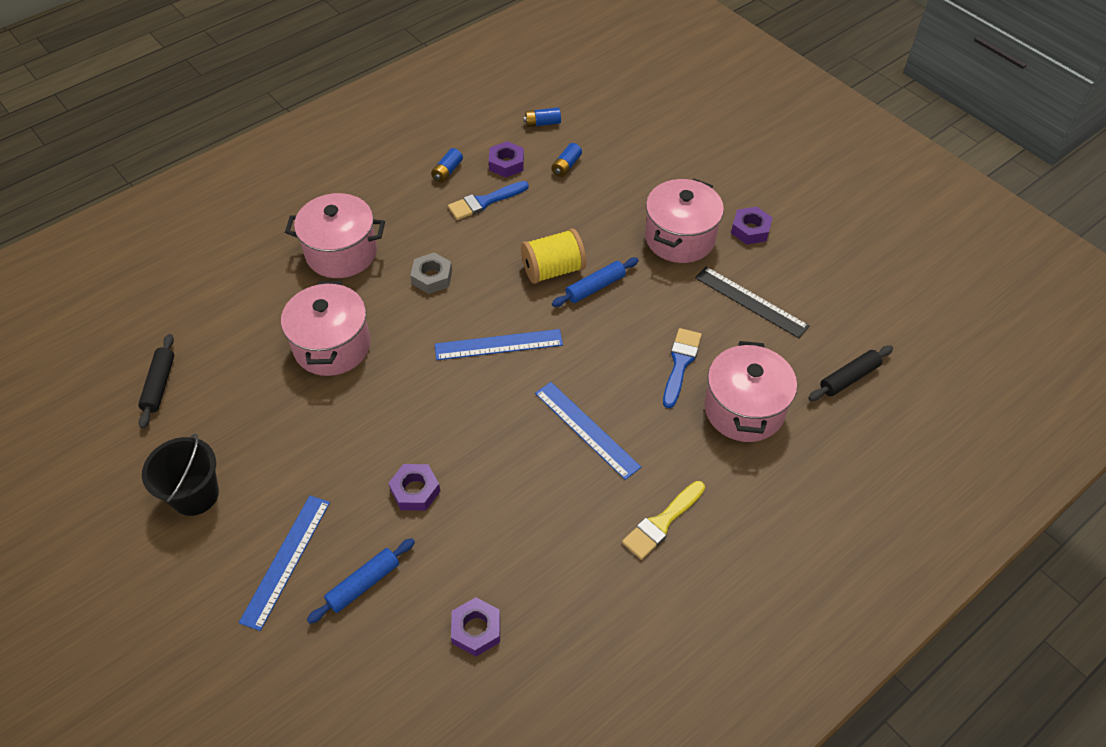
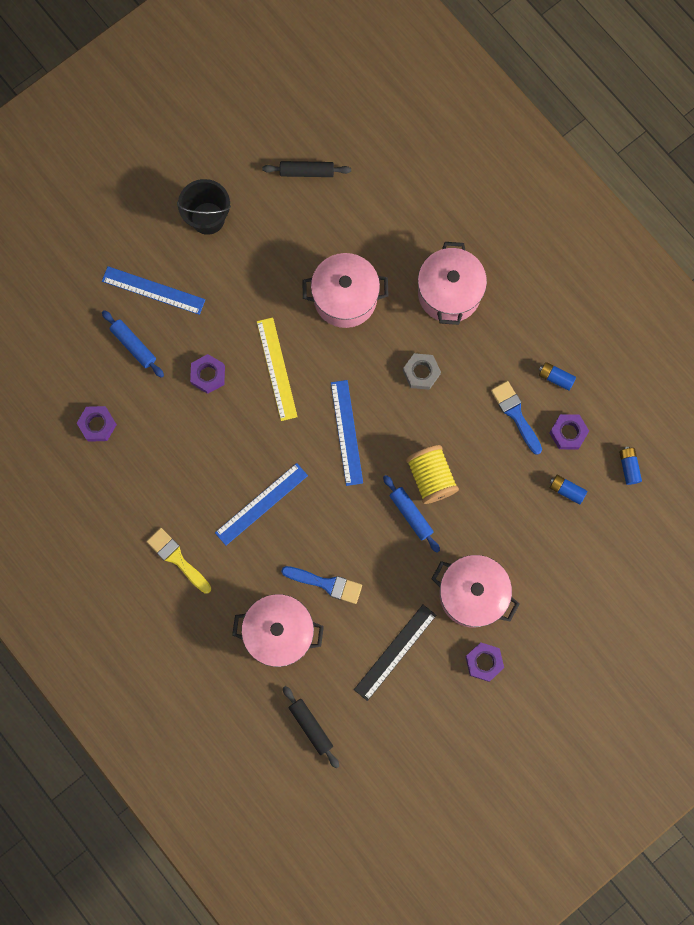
camera: 90 degrees right, 25 degrees up
none -> yellow ruler [257,317,298,421]

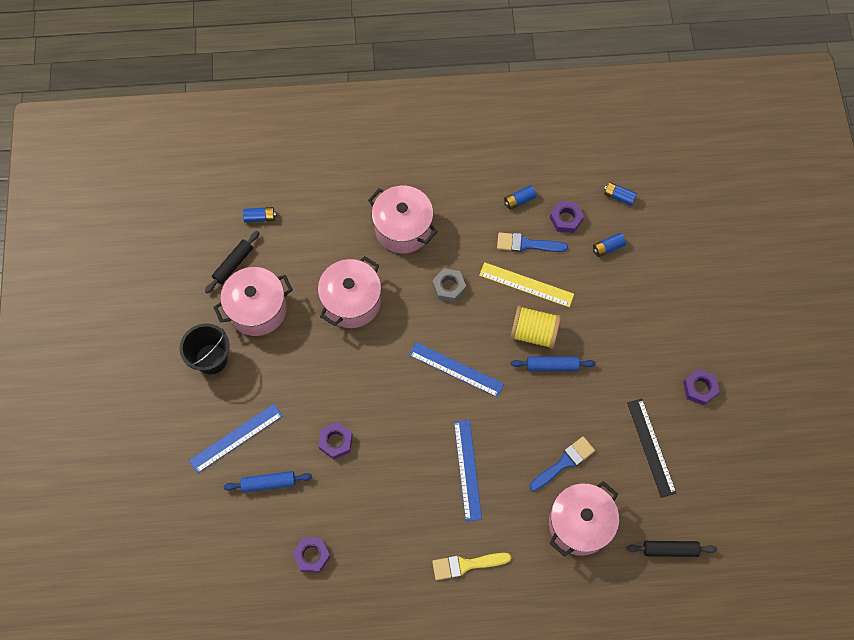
camera: 55 degrees left, 10 degrees down
yellow ruler [257,317,298,421] -> yellow ruler moved to [479,262,574,307]
pink pot [432,555,519,627] -> pink pot moved to [213,267,293,336]
none -> blue battery [243,207,276,223]

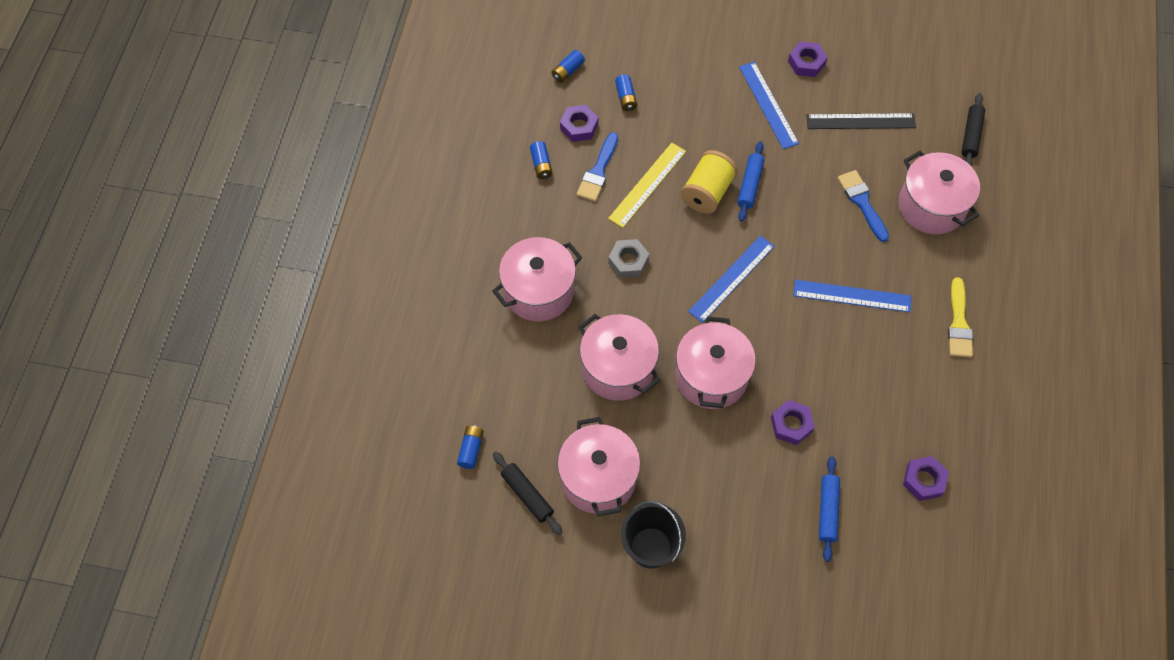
camera: 75 degrees left, 5 degrees down
blue ruler [189,404,283,473] -> blue ruler moved to [739,62,799,149]
none -> pink pot [675,316,756,409]

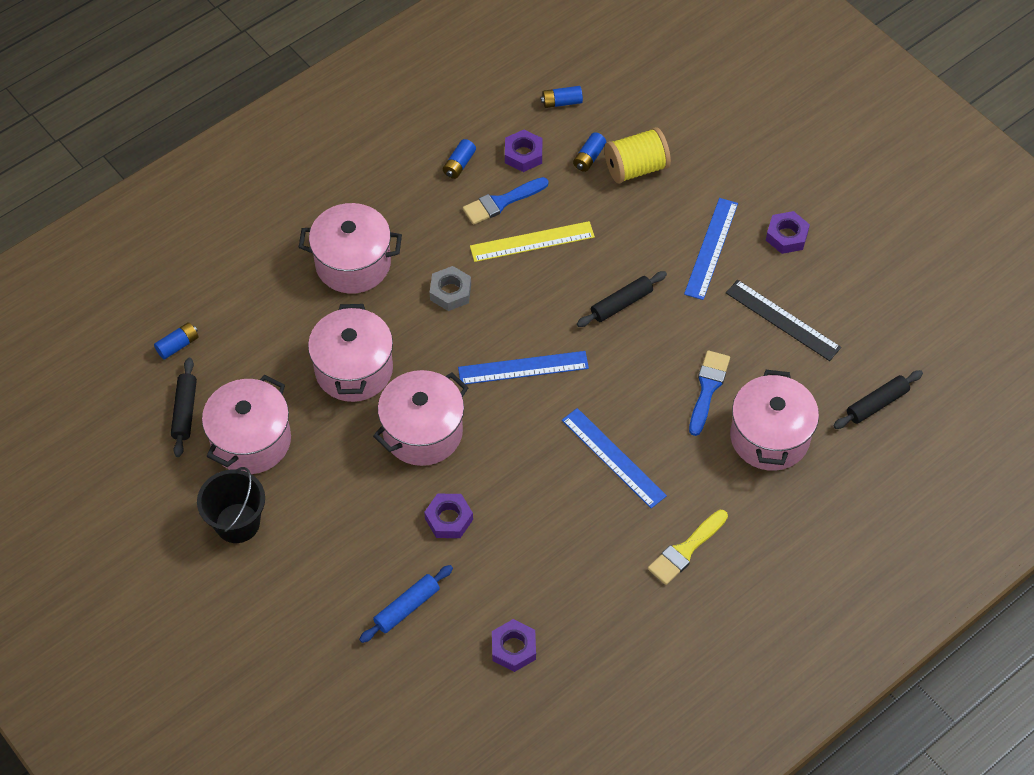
camera: 40 degrees right, 5 degrees down
yellow spool [680,150,738,214] -> yellow spool moved to [604,127,671,184]
blue rolling pin [737,141,765,222] -> black rolling pin [577,271,667,327]

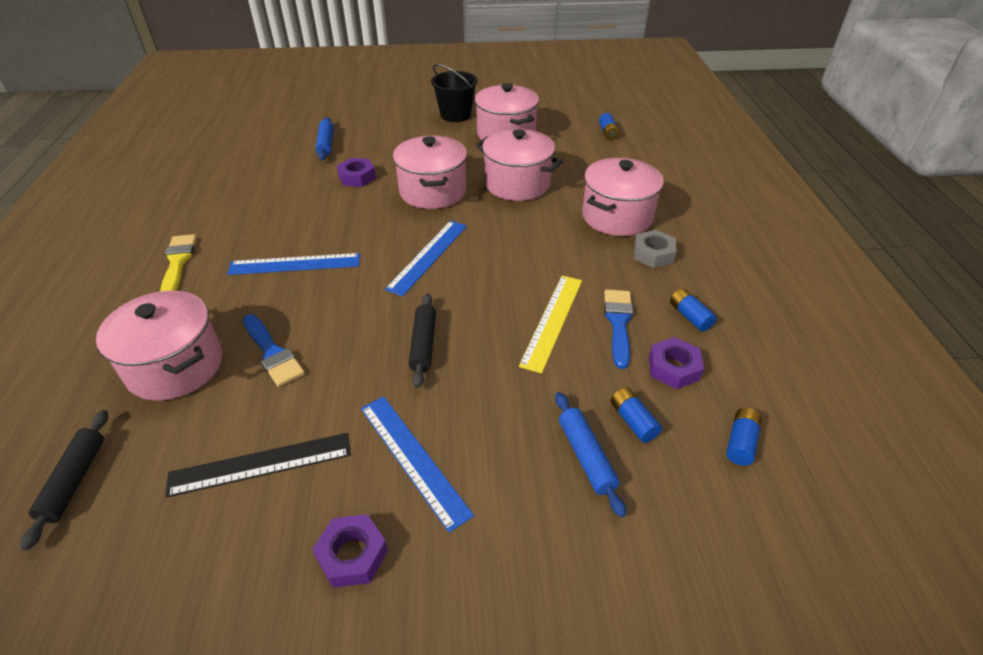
camera: 125 degrees right, 15 degrees down
black rolling pin [171,358,197,457] -> none
grey nut [430,266,471,311] -> grey nut moved to [634,230,677,268]
purple nut [492,619,536,672] -> none
yellow spool [604,127,671,184] -> blue rolling pin [555,392,626,518]

